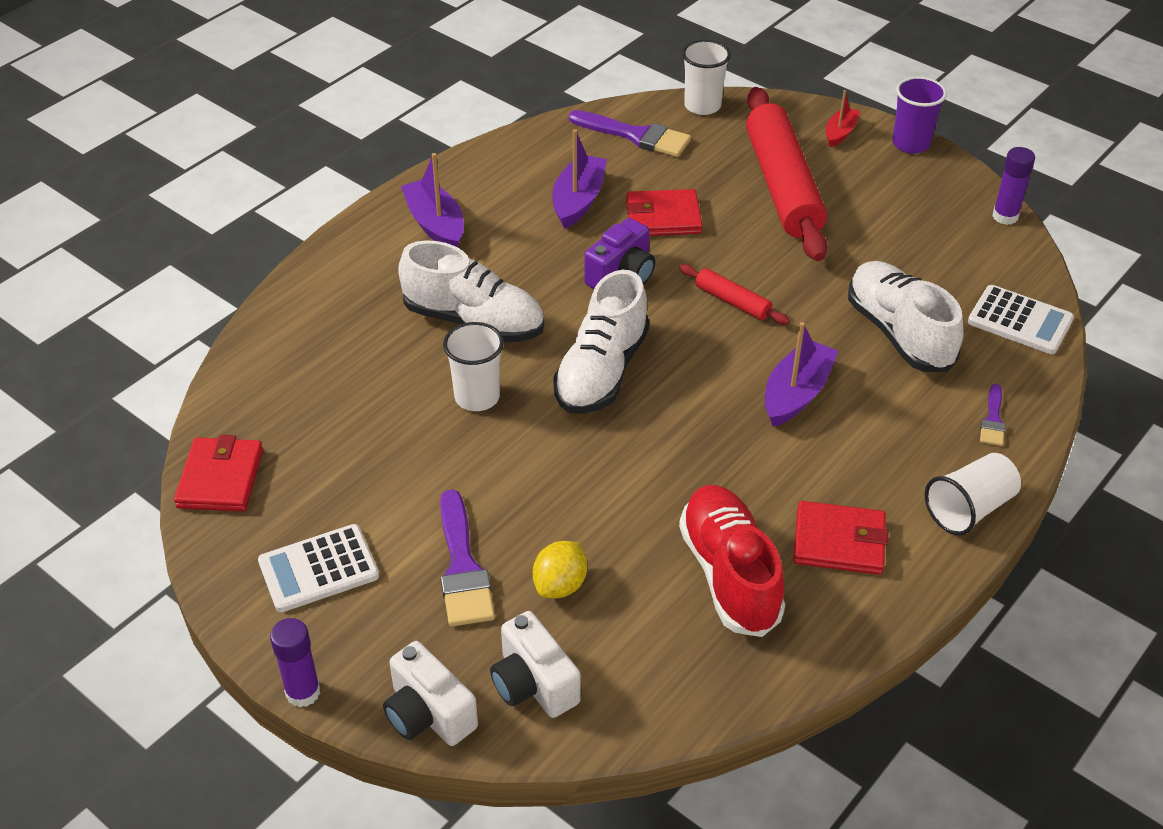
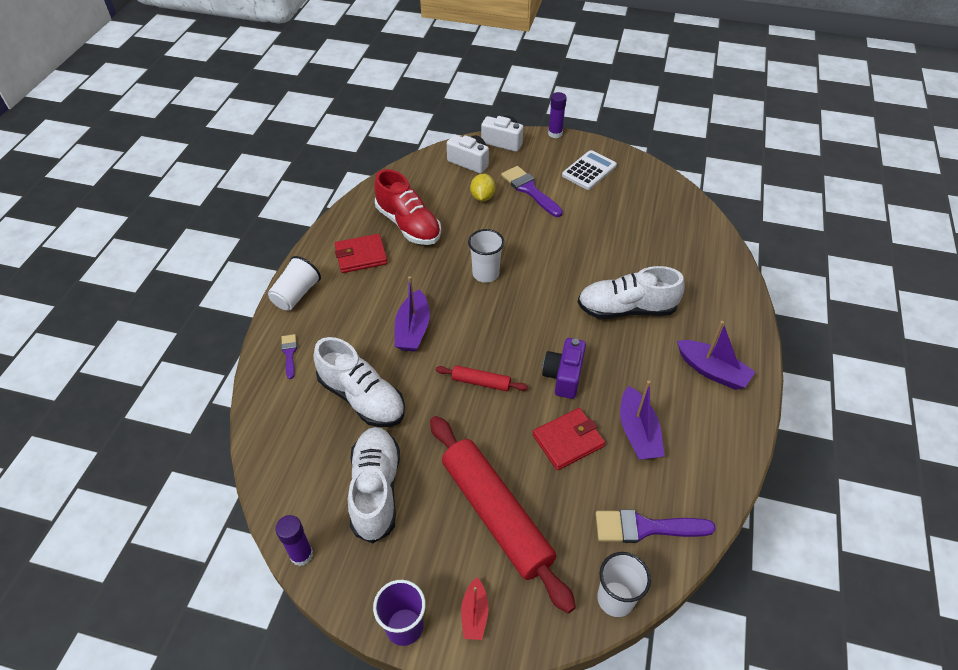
camera: 155 degrees right, 5 degrees up
red wallet [174,435,263,512] -> none
white cup [443,322,504,411] -> white cup moved to [468,229,504,283]
white shoe [553,270,649,414] -> white shoe moved to [348,427,400,544]
white calculator [968,285,1074,354] -> none

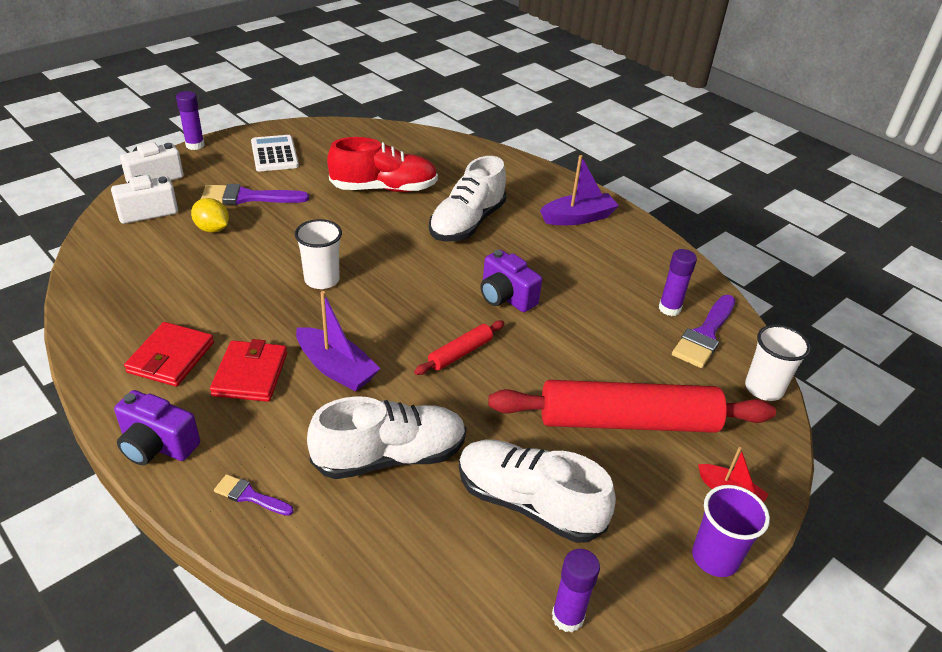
camera: 60 degrees left, 10 degrees down
white cup [268,256,321,310] -> purple camera [114,390,200,465]
red shoe [374,169,441,245] -> red shoe moved to [327,137,438,192]
red wallet [532,408,605,470] -> red wallet moved to [210,339,287,402]
purple boat [620,381,665,460] -> none
none -> purple glue stick [659,249,697,316]

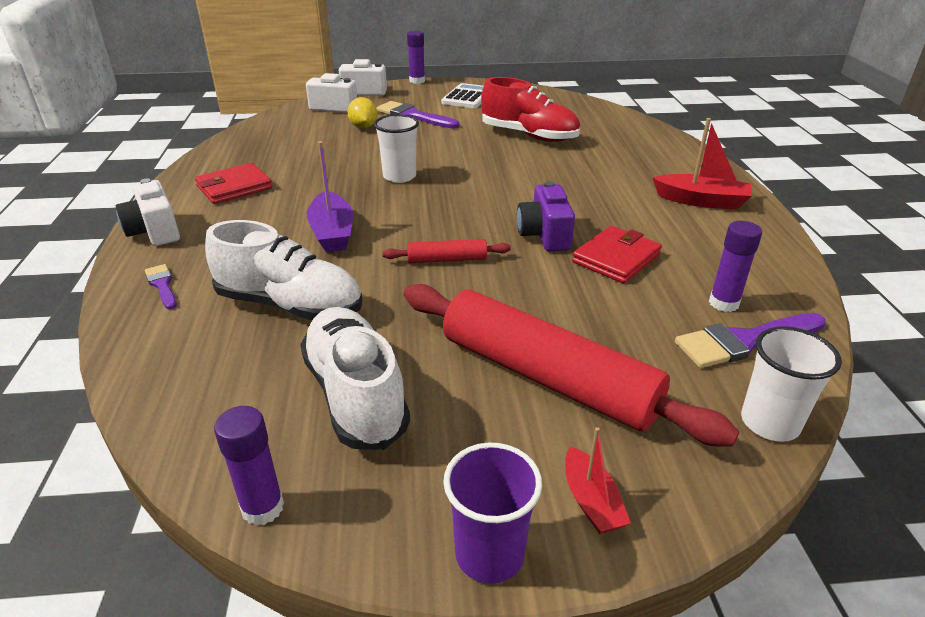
camera: 40 degrees right, 5 degrees down
purple camera [114,390,200,465] -> white camera [116,178,180,246]
red wallet [210,339,287,402] -> red wallet moved to [572,226,662,283]
white shoe [429,156,506,241] -> none
purple boat [540,155,619,225] -> red boat [652,118,752,210]

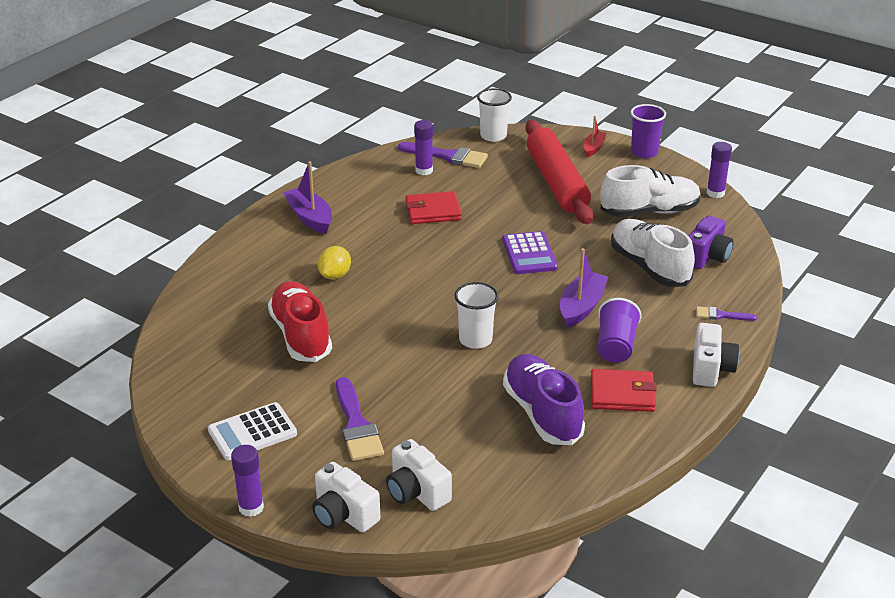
camera: 140 degrees left, 0 degrees up
purple brush [145,264,177,309] -> purple brush turned 90 degrees clockwise [696,306,757,321]
white shoe [300,307,410,450] -> white shoe turned 120 degrees counterclockwise [601,165,701,217]
yellow lemon [347,97,377,128] -> yellow lemon moved to [318,246,351,279]
red rolling pin [383,239,511,263] -> purple calculator [502,231,558,274]
purple camera [517,181,575,251] -> purple camera moved to [688,215,734,269]
red boat [652,118,752,210] -> purple boat [283,161,332,234]
none -> purple shoe [503,354,585,445]
none -> purple cup [597,298,641,363]

